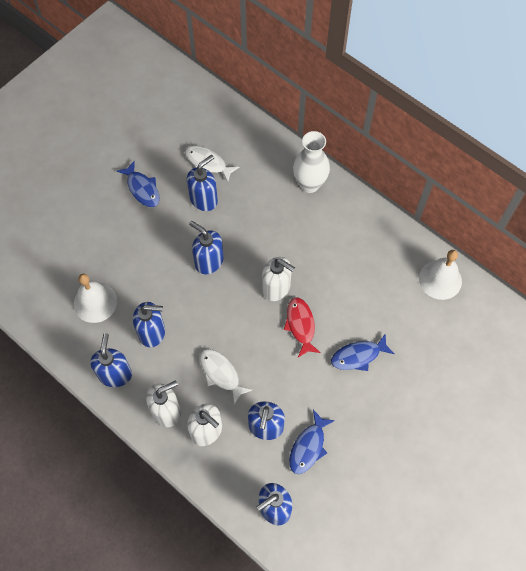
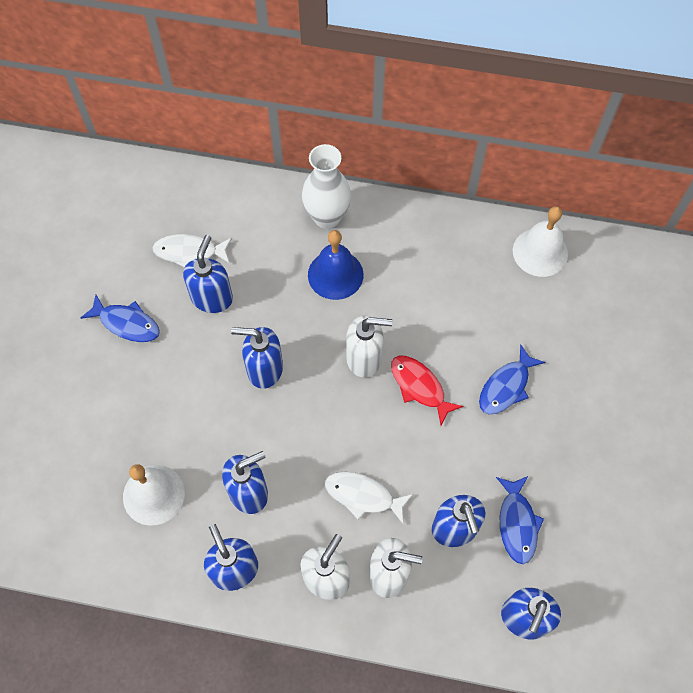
camera: 30 degrees left, 0 degrees up
none -> blue bell [308,230,364,300]

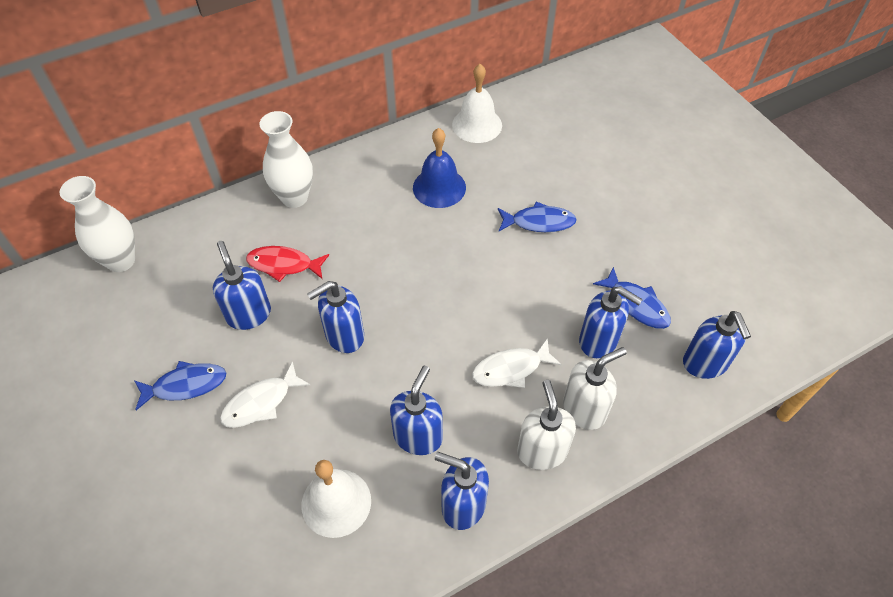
camera: 40 degrees left, 10 degrees down
white fish [152,234,232,268] -> white fish moved to [220,361,310,428]
blue bell [308,230,364,300] -> blue bell moved to [413,128,466,208]
white soap dispenser [346,316,392,377] -> none
red fish [391,355,463,425] -> red fish moved to [246,246,329,282]
blue fish [479,345,545,414] -> blue fish turned 90 degrees counterclockwise [498,202,577,232]
none -> white vase [60,176,135,272]

